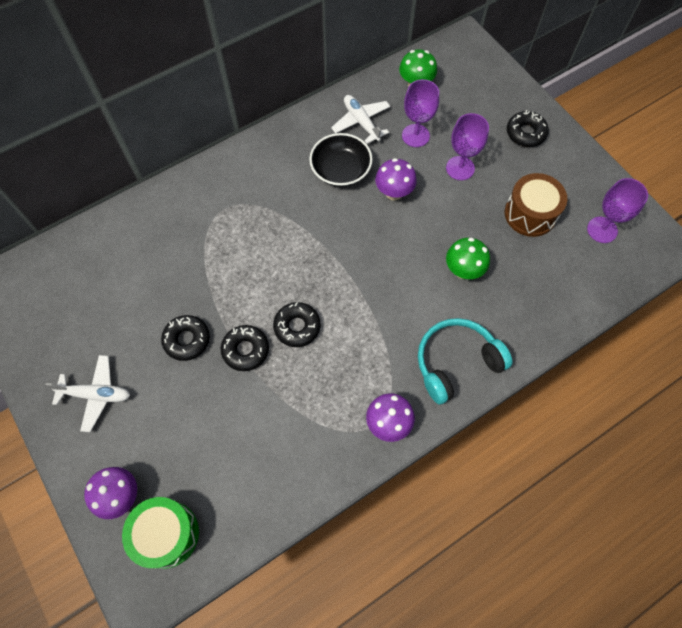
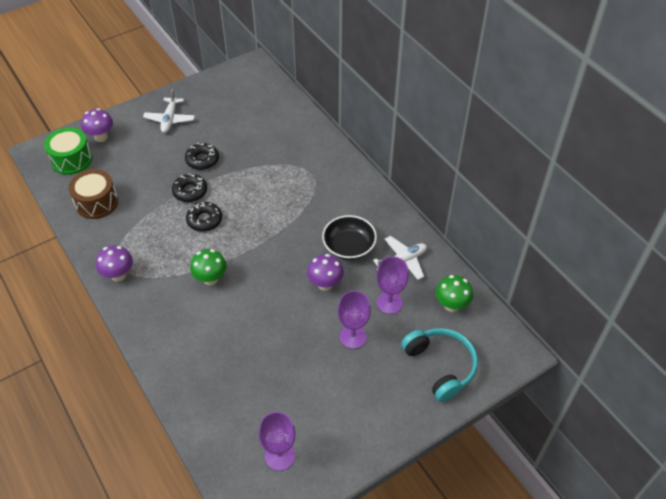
camera: 90 degrees right, 15 degrees down
turquoise headphones [418,318,513,404] -> turquoise headphones moved to [401,328,478,402]
green mushroom [446,237,490,279] -> green mushroom moved to [190,249,227,285]
brown drum [505,173,567,237] -> brown drum moved to [69,169,118,219]
black donut [507,110,549,147] -> none

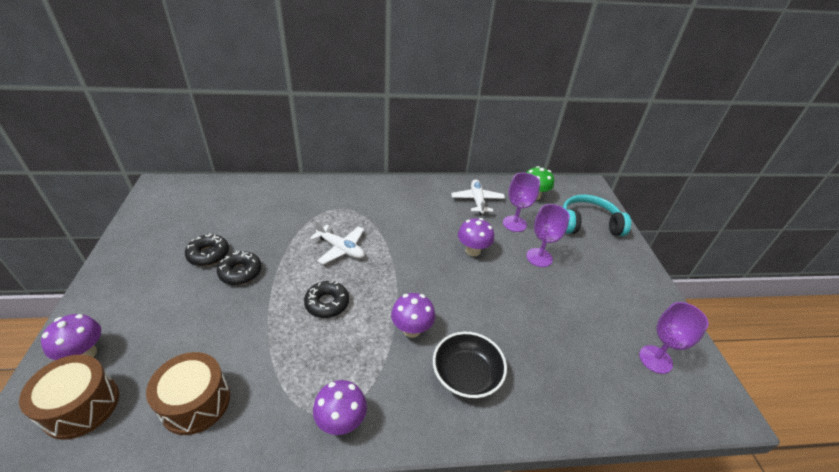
camera: 65 degrees left, 10 degrees down
green drum [44,127,92,175] -> brown drum [19,355,119,440]
white plane [143,89,195,133] -> white plane moved to [310,220,365,265]
black donut [172,174,207,202] -> black donut moved to [185,233,229,266]
green mushroom [190,249,227,285] -> purple mushroom [391,293,435,338]
black bowl [322,215,377,260] -> black bowl moved to [433,332,507,398]

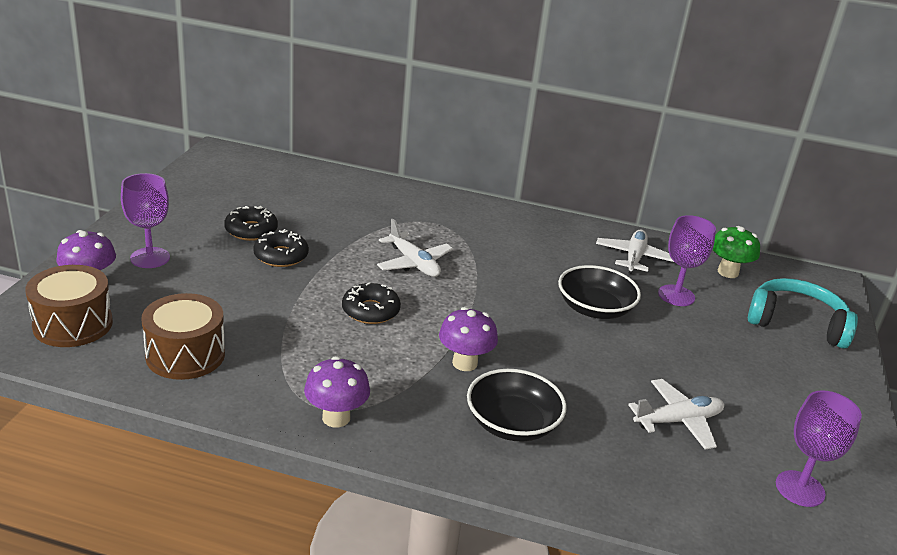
camera: 20 degrees right, 10 degrees down
purple mushroom [458,218,494,256] -> black bowl [558,265,641,319]
purple goblet [526,204,570,267] -> purple goblet moved to [121,173,170,268]
none -> white plane [628,379,724,450]

